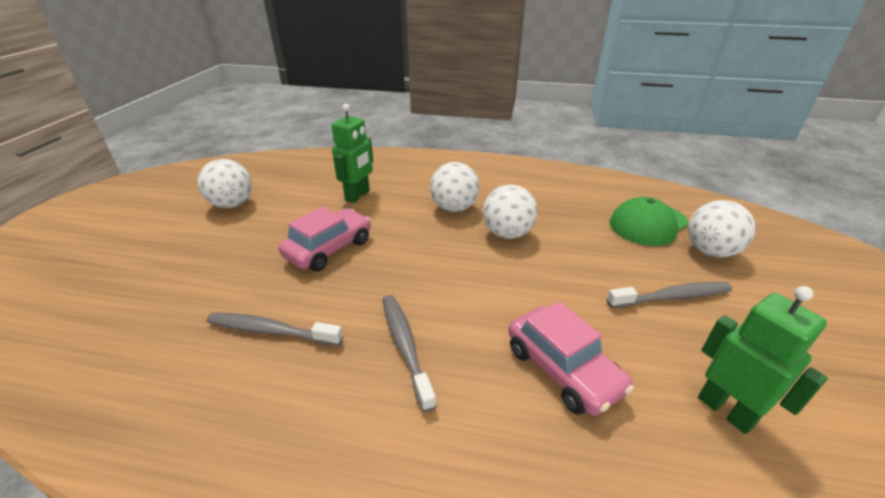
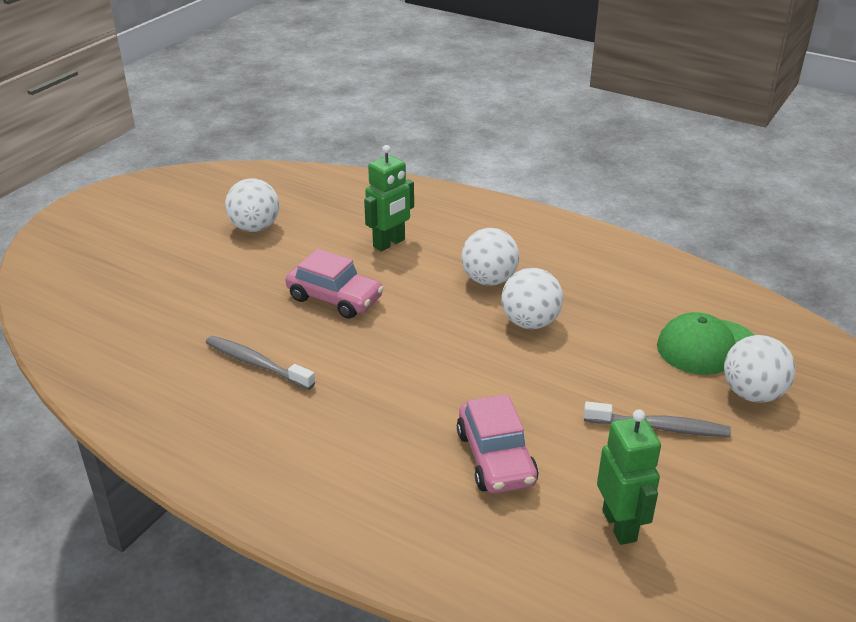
camera: 20 degrees right, 0 degrees up
pink car [279,207,371,271] -> pink car turned 60 degrees clockwise [285,249,384,319]
grey toothbrush [382,295,437,412] -> none

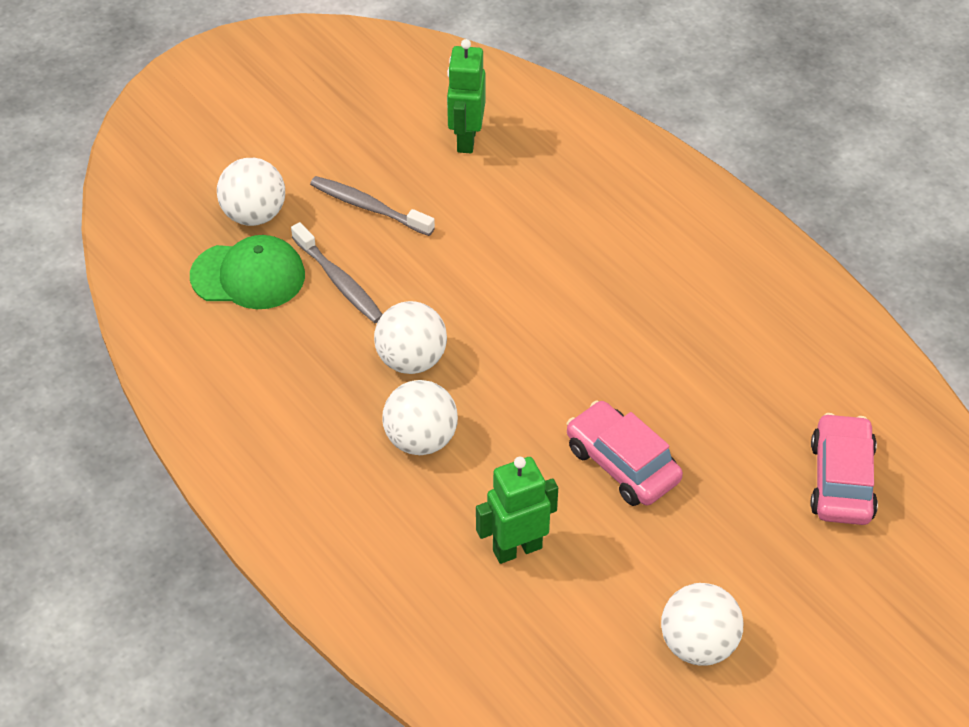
camera: 160 degrees left, 15 degrees up
grey toothbrush [206,336,315,390] -> grey toothbrush moved to [291,222,383,323]
pink car [457,394,538,494] -> pink car moved to [810,413,878,525]

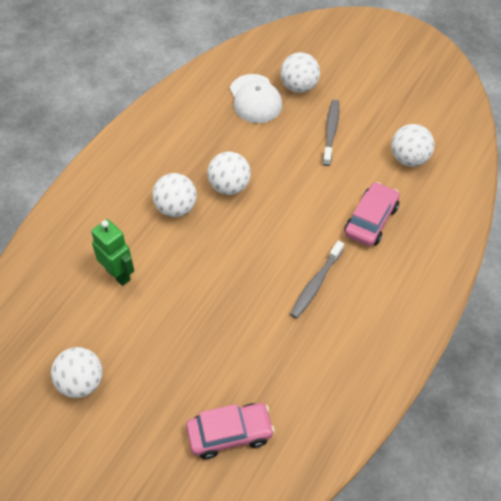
camera: 70 degrees right, 5 degrees up
green cap [190,235,305,309] -> white cap [230,74,282,123]
grey toothbrush [291,222,383,323] -> grey toothbrush moved to [290,240,344,319]
green robot [447,39,485,153] -> white ball [391,124,434,167]
pink car [567,400,683,506] -> pink car moved to [344,182,400,246]

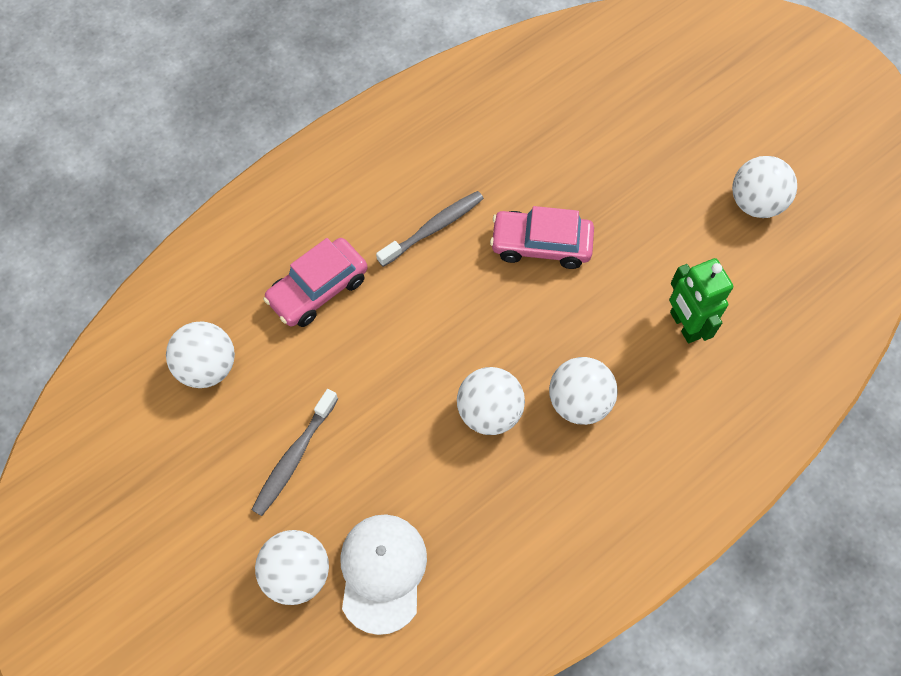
camera: 160 degrees left, 10 degrees up
pink car [186,403,275,459] -> pink car moved to [490,206,594,269]

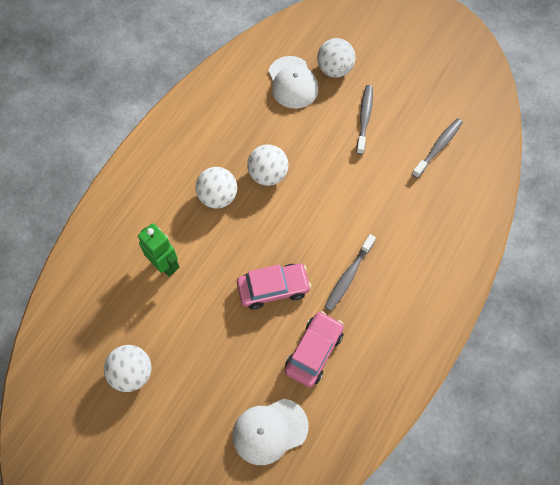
camera: 160 degrees right, 0 degrees up
white ball [166,321,235,388] -> grey toothbrush [412,118,463,178]
pink car [263,238,368,327] -> pink car moved to [285,311,344,387]
none -> white cap [233,398,308,465]

